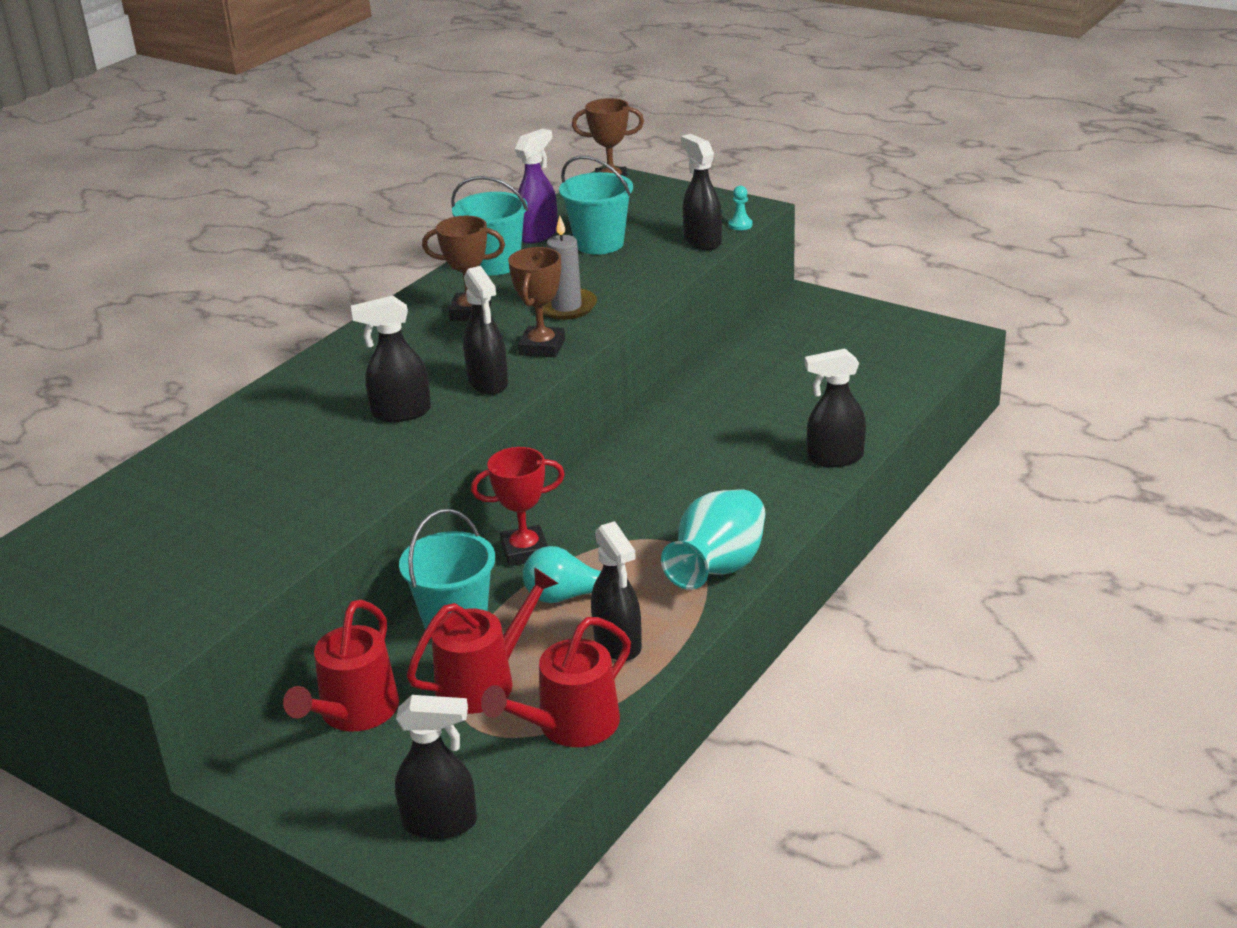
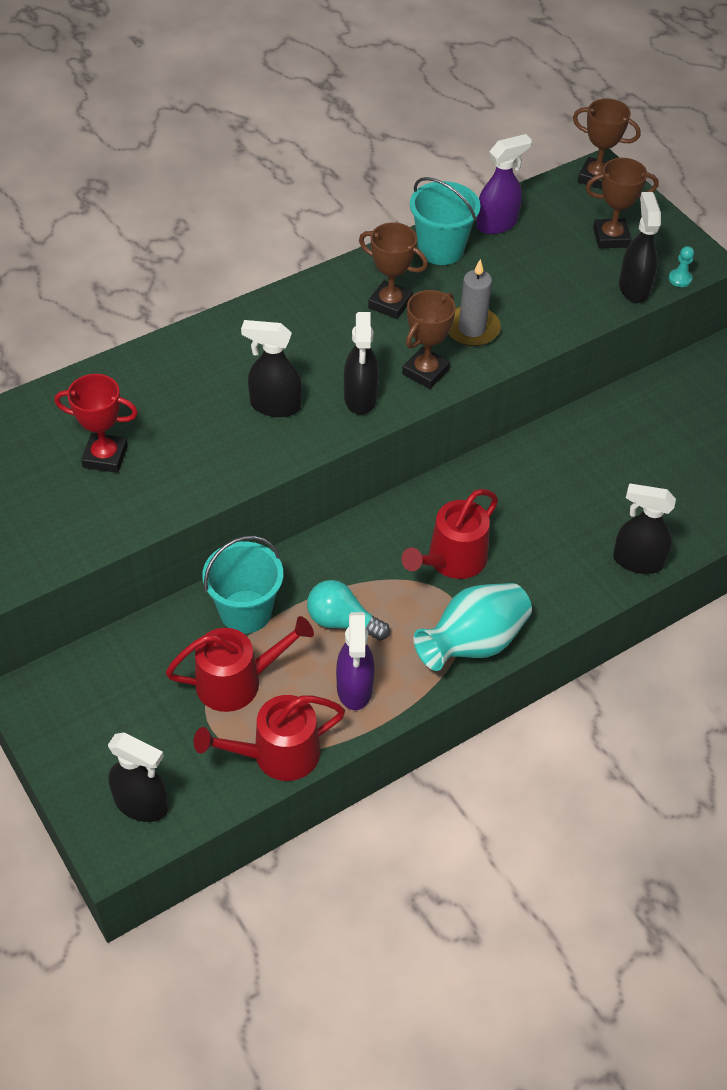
camera: 20 degrees right, 20 degrees up
red watering can [283,600,399,732] -> red watering can moved to [401,489,498,579]
red trophy [471,447,565,566] -> red trophy moved to [55,374,138,473]
turquoise bucket [559,156,633,255] -> none
black spray bottle [591,521,642,661] -> purple spray bottle [336,612,375,710]
none -> brown trophy [586,158,659,248]

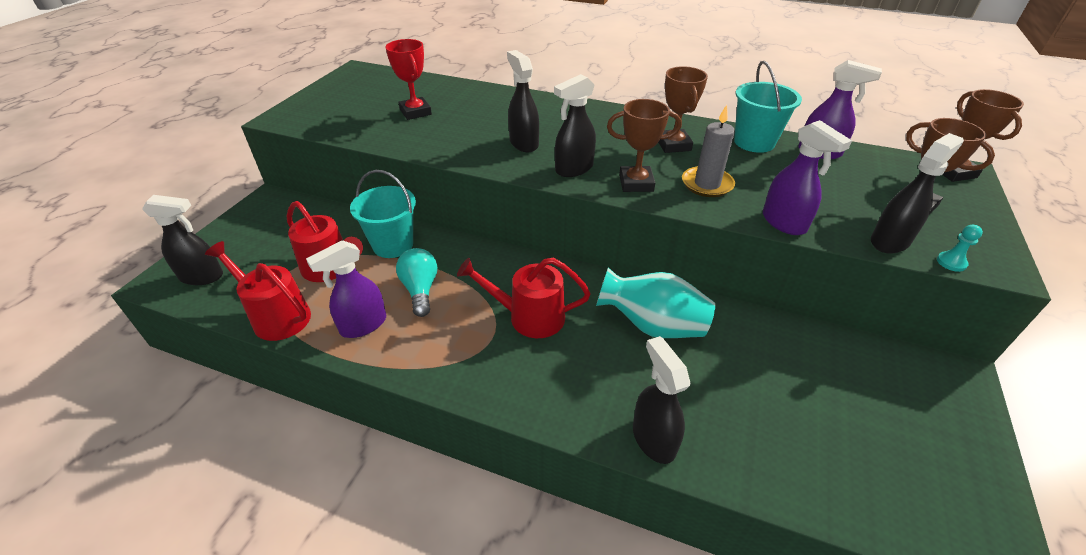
camera: 55 degrees right, 10 degrees down
black spray bottle [108,732,168,822] -> black spray bottle turned 75 degrees counterclockwise [142,195,223,285]
turquoise vase [414,583,532,671] -> turquoise vase moved to [596,267,715,338]
none -> purple spray bottle [763,120,852,235]

